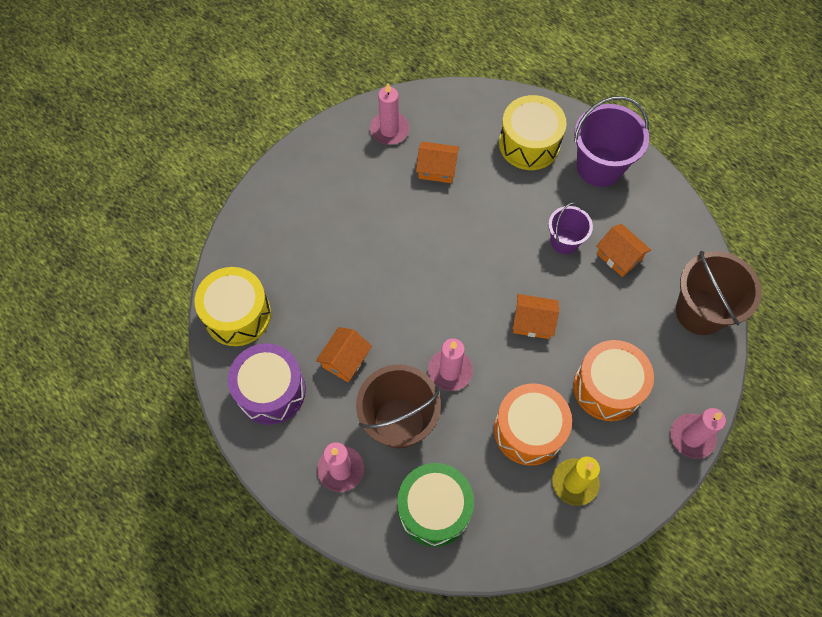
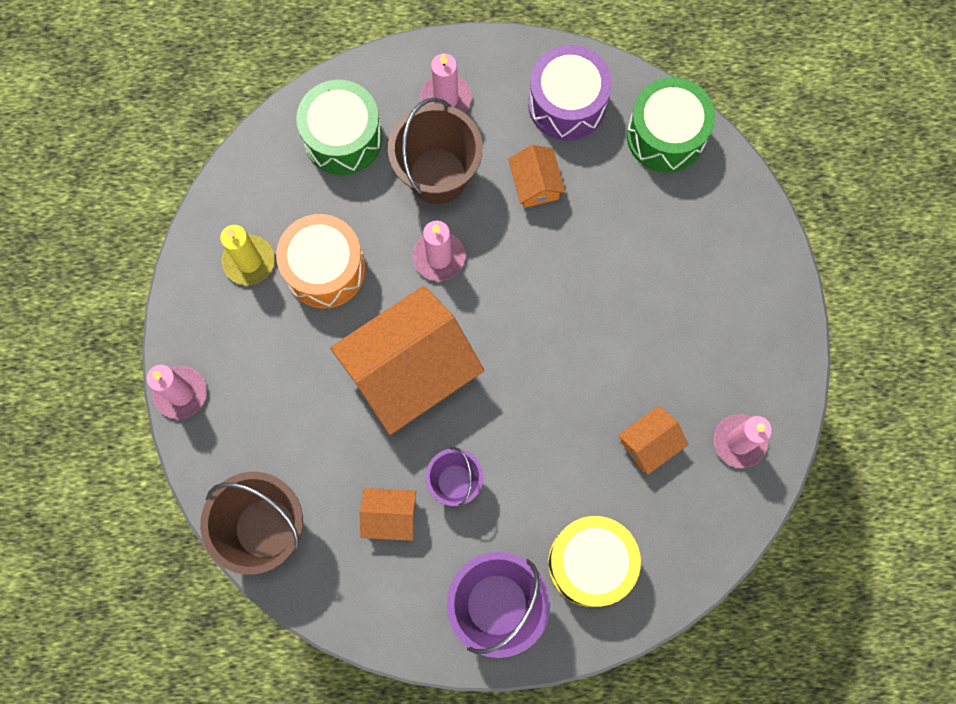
camera: 135 degrees right, 10 degrees up
yellow drum [195,267,271,346] -> green drum [627,77,715,173]
orange house [513,294,559,339] -> orange house [330,286,484,435], size x2.18
orange drum [573,340,654,421] -> none

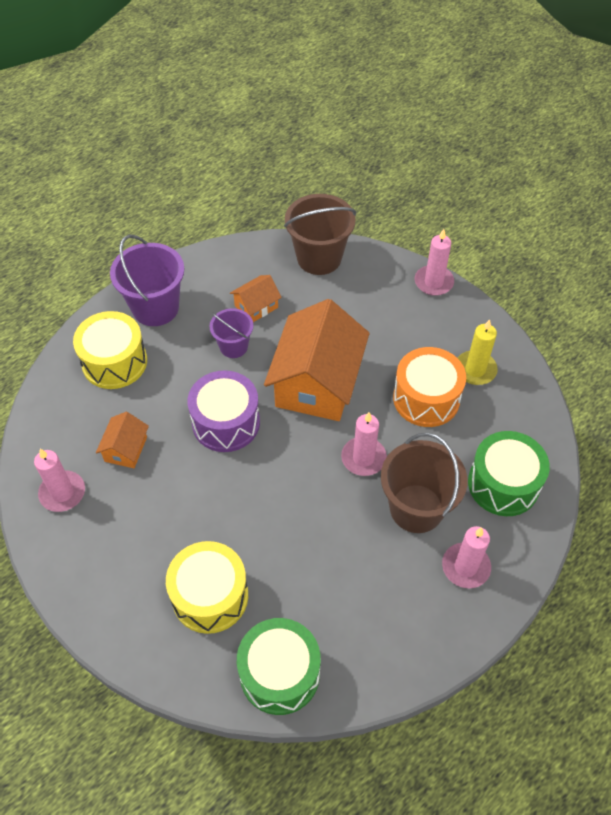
camera: 140 degrees right, 20 degrees down
orange house [508,145,566,208] -> none
purple drum [528,45,612,141] -> purple drum moved to [188,370,260,452]
none -> yellow drum [166,541,248,634]

